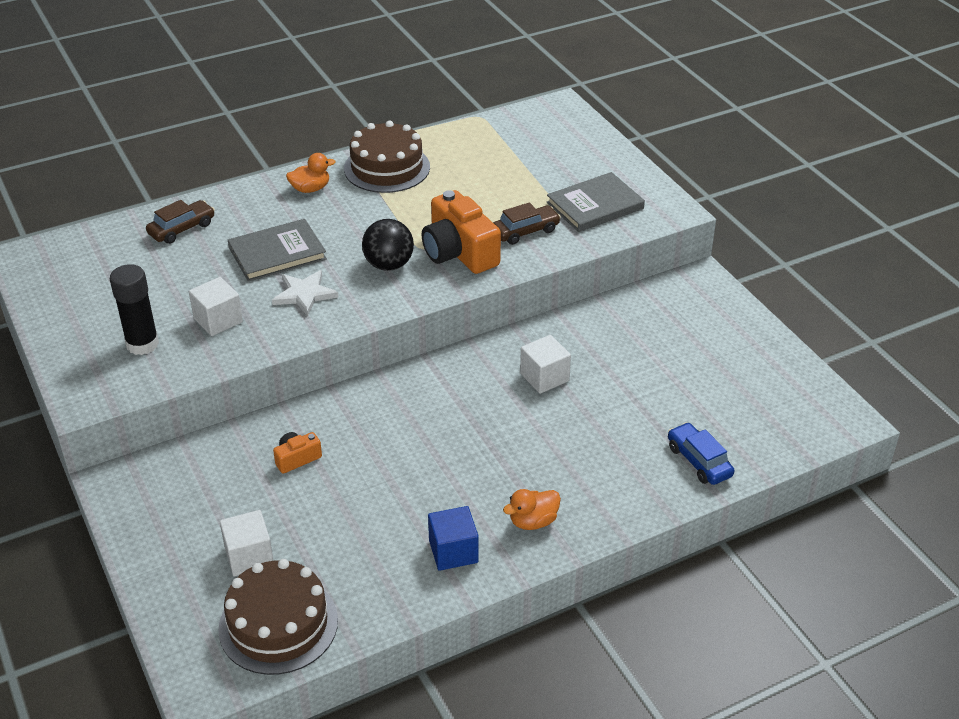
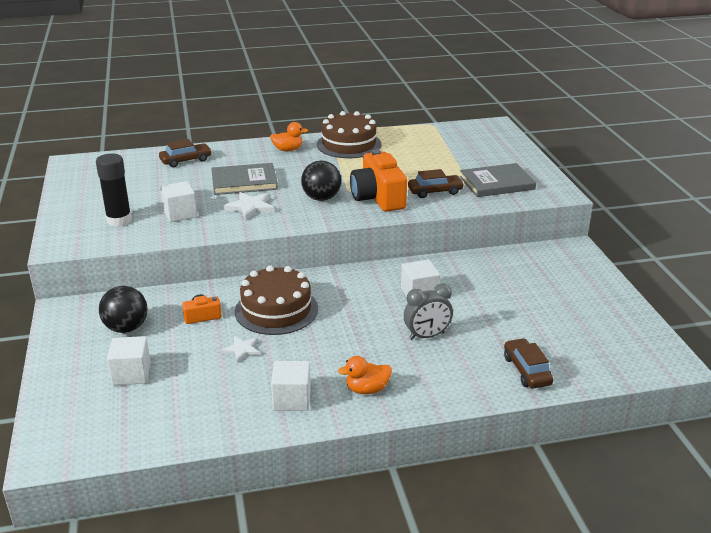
camera: 15 degrees right, 10 degrees down
brown cake [218,559,338,675] -> brown cake moved to [235,265,318,335]
blue cube [428,506,479,571] -> white cube [271,361,311,411]
blue car [668,422,735,485] -> brown car [504,338,554,388]
none -> black ball [99,286,148,333]
none -> white star [221,336,260,363]
none -> grey clock [404,284,453,340]

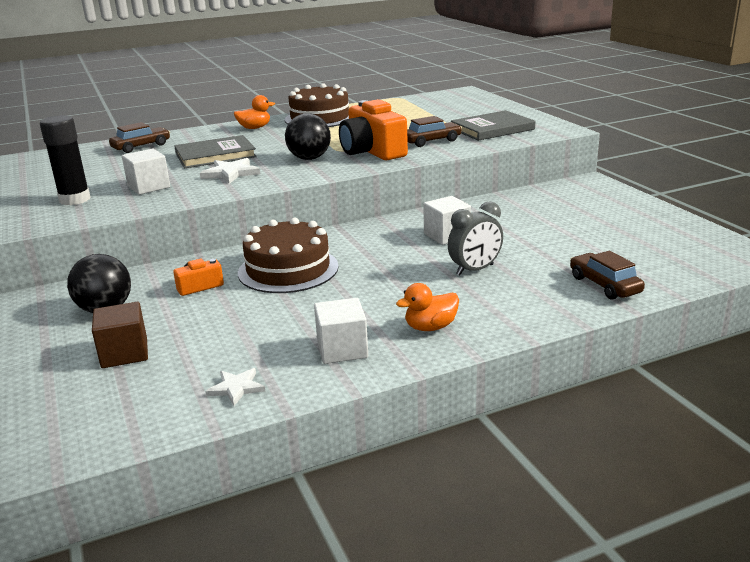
camera: 10 degrees left, 5 degrees down
white cube [107,336,151,385] -> brown cube [92,302,148,368]
white star [221,336,260,363] -> white star moved to [205,368,265,406]

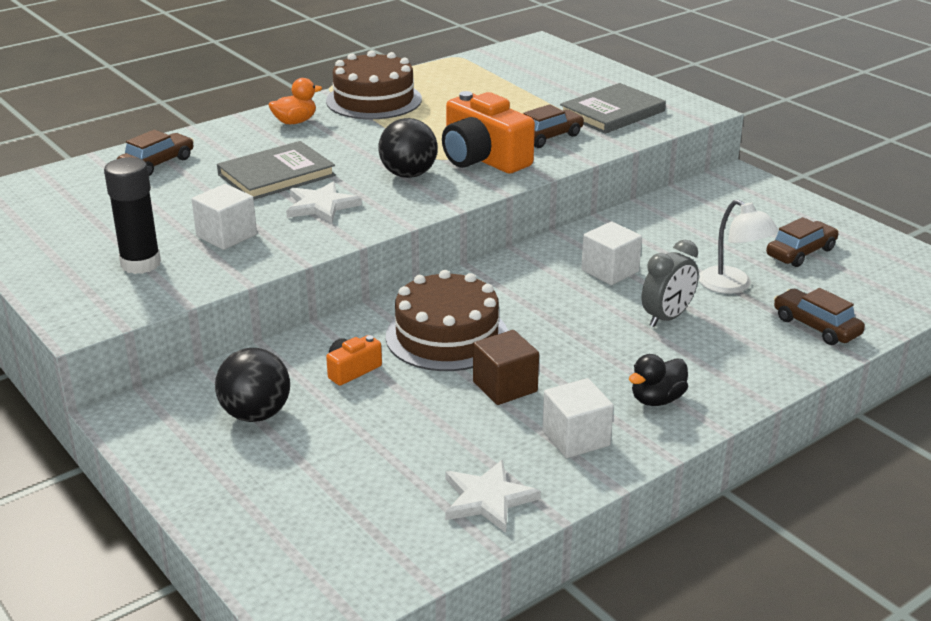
camera: 15 degrees left, 5 degrees up
brown cube [92,302,148,368] -> brown cube moved to [473,330,539,405]
white star [205,368,265,406] -> white star [445,460,541,533], size x1.53
orange duck [396,283,459,331] -> black duck [629,354,688,406]
none -> white lamp [699,199,779,294]
none -> brown car [766,217,839,267]

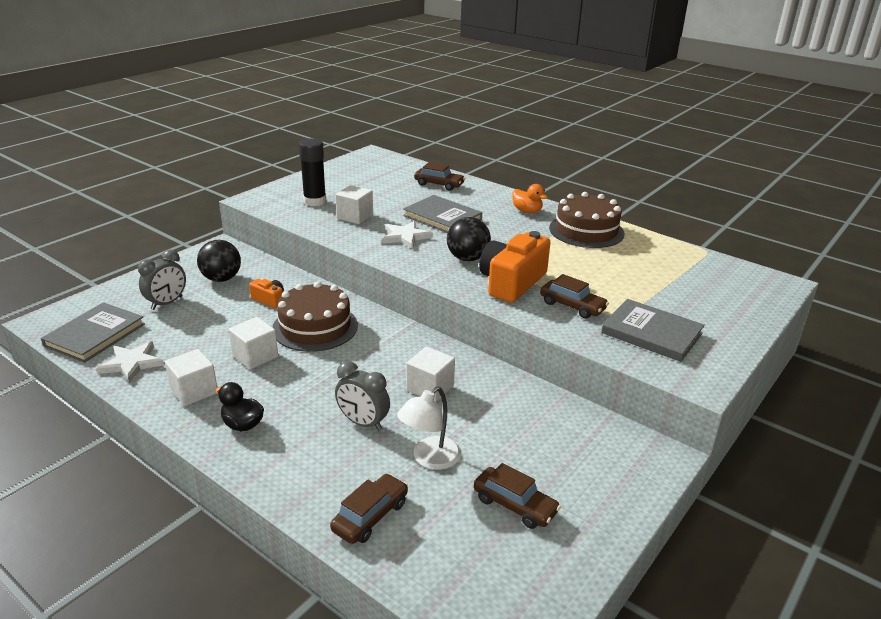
camera: 75 degrees right, 0 degrees up
brown cube [473,330,539,405] -> white cube [228,317,278,370]
none -> grey book [41,302,145,363]
none -> grey clock [138,250,186,310]

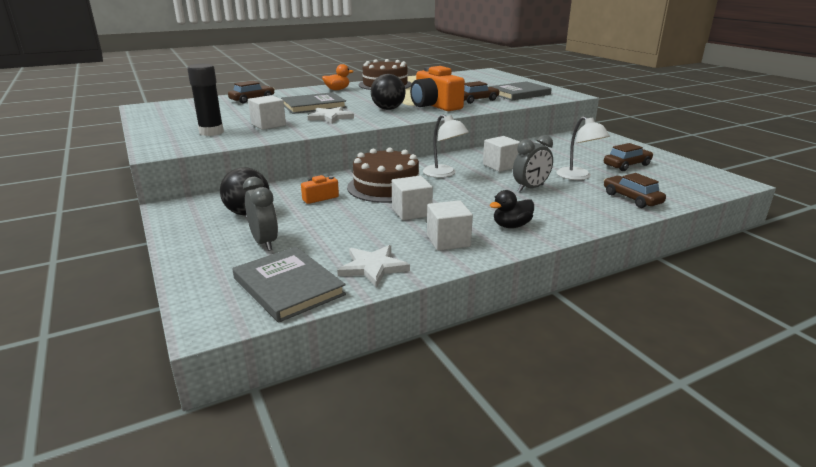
camera: 65 degrees left, 5 degrees down
none -> white lamp [423,114,469,178]

